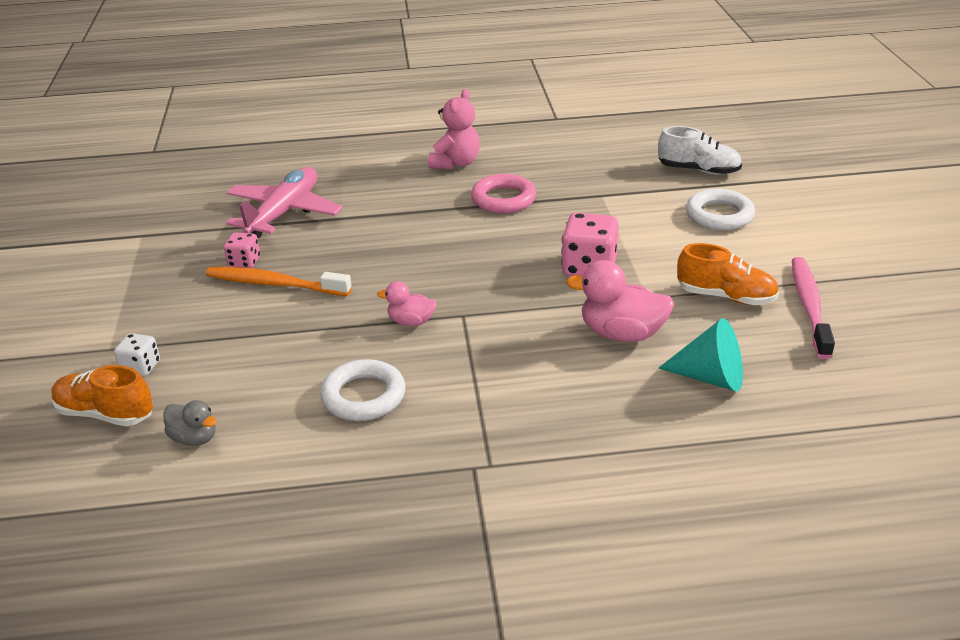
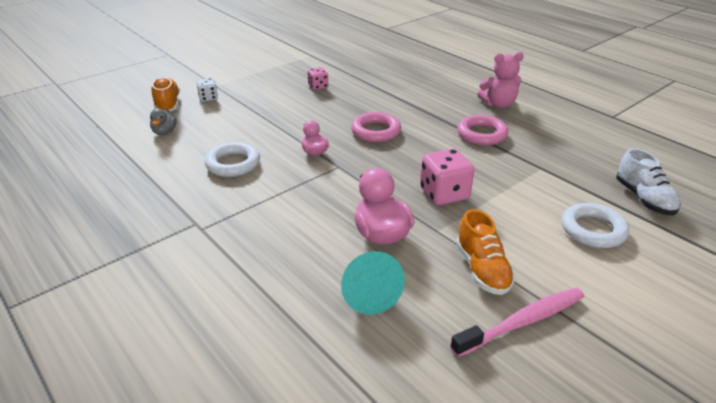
camera: 55 degrees right, 0 degrees up
orange toothbrush [206,267,352,296] -> none
pink plane [226,167,343,238] -> none
none -> pink ring [351,112,401,142]

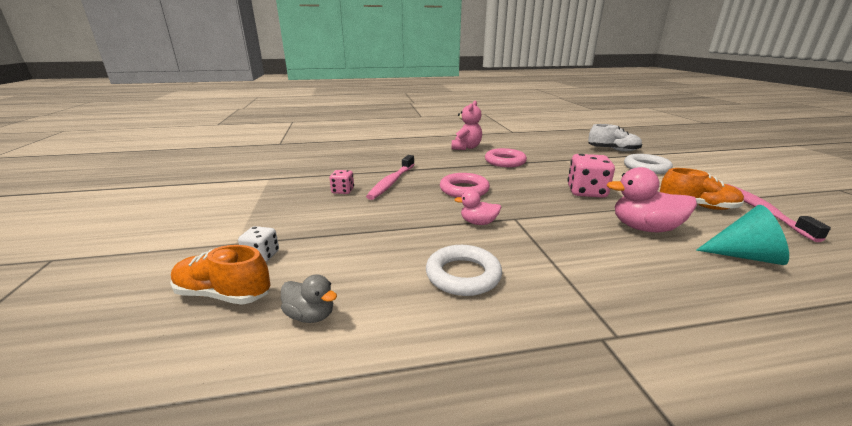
camera: 60 degrees left, 10 degrees down
none -> pink toothbrush [366,155,415,200]

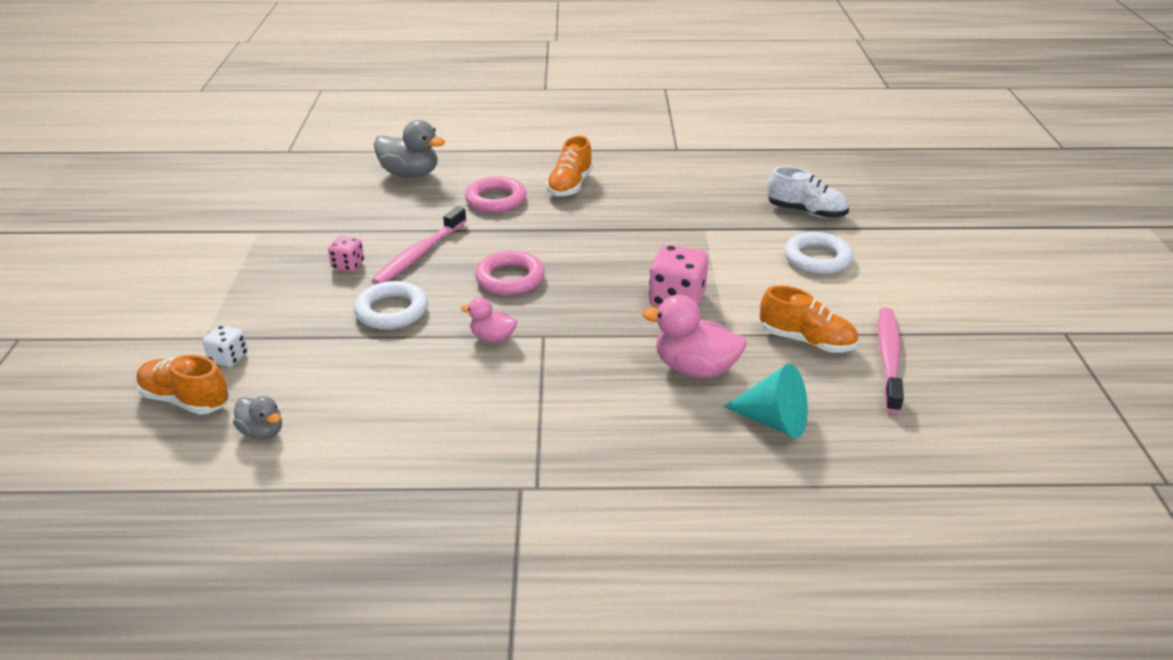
camera: 10 degrees right, 10 degrees up
white ring [426,245,502,296] -> white ring moved to [354,281,428,330]
pink teddy bear [451,101,482,150] -> orange shoe [546,136,593,197]
pink ring [485,148,527,167] -> pink ring moved to [465,176,527,213]
none -> grey duck [374,120,445,178]

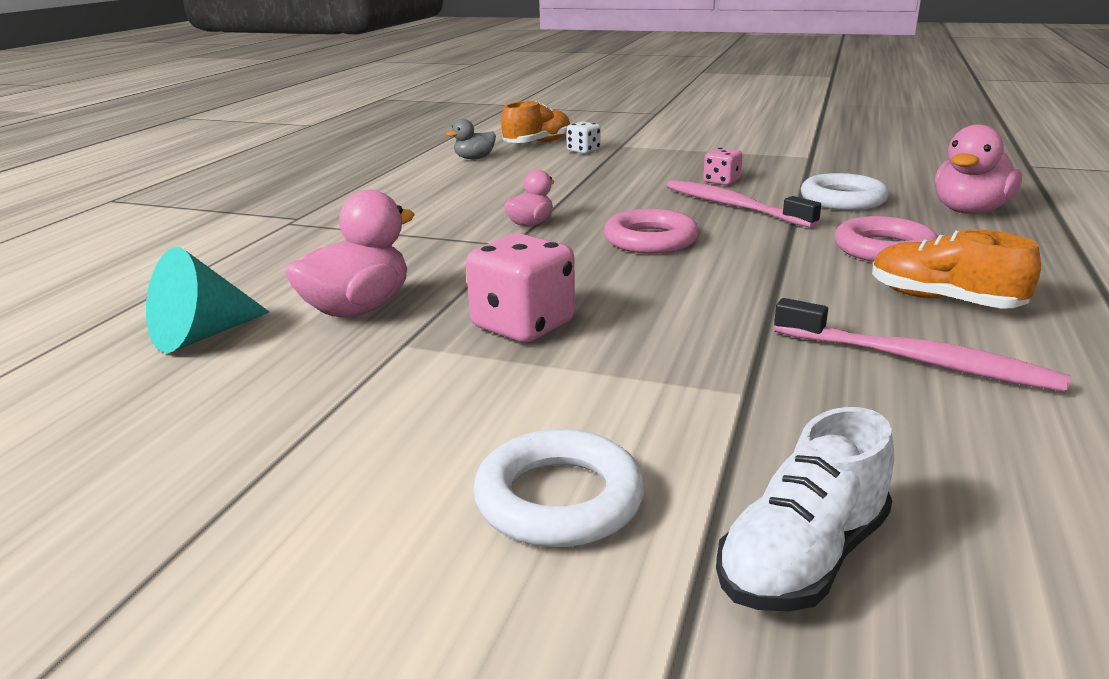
camera: 110 degrees right, 10 degrees down
white ring [354,281,428,330] -> white ring moved to [801,173,889,210]
grey duck [374,120,445,178] -> pink duck [935,124,1022,214]
orange shoe [760,285,858,353] -> none
pink toothbrush [878,307,904,414] -> pink toothbrush moved to [774,298,1071,392]

